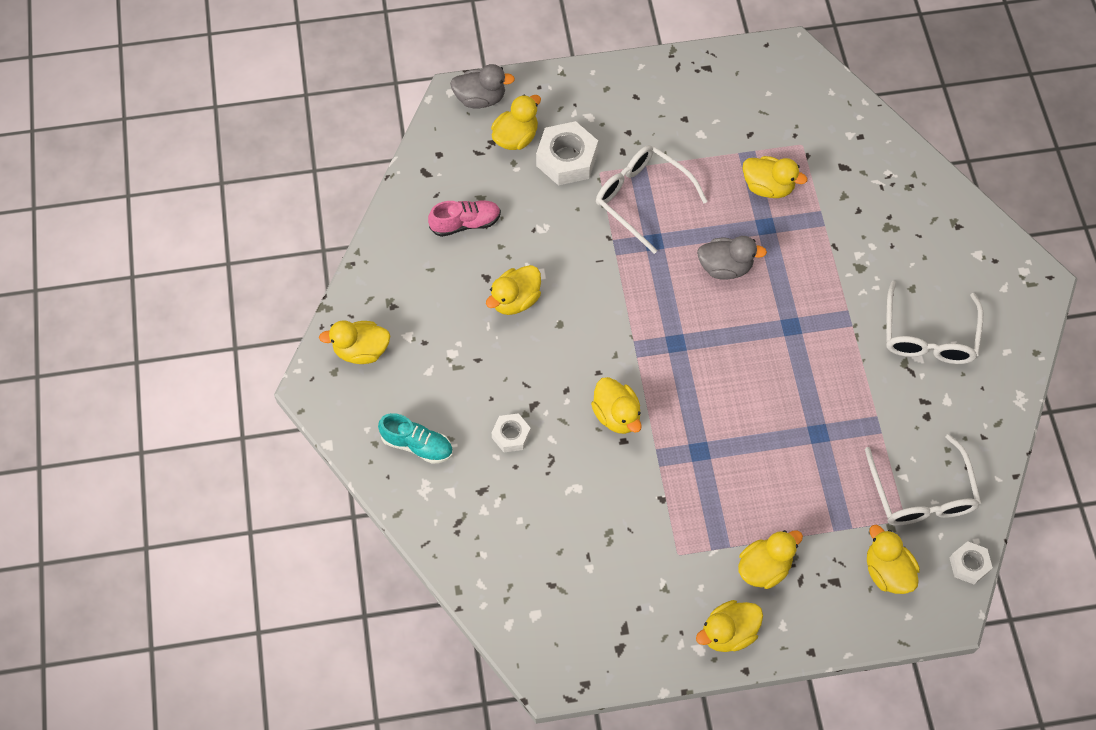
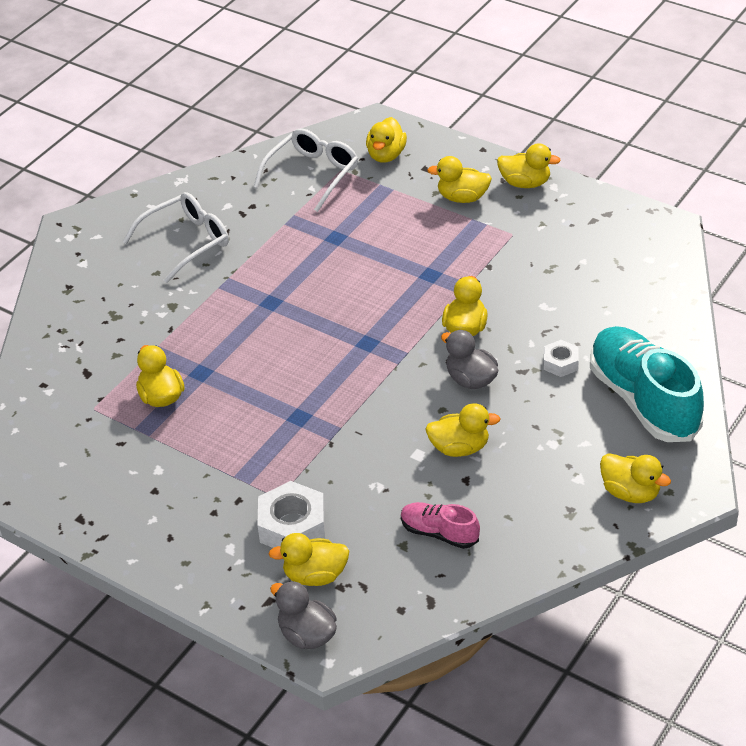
camera: 135 degrees left, 20 degrees down
turquoise shoe [378,413,453,464] -> turquoise shoe [590,326,704,442], size x2.02
white glasses [596,145,708,254] -> none
grey duck [697,236,767,280] -> grey duck moved to [441,330,498,389]
white nut [950,541,993,585] -> none

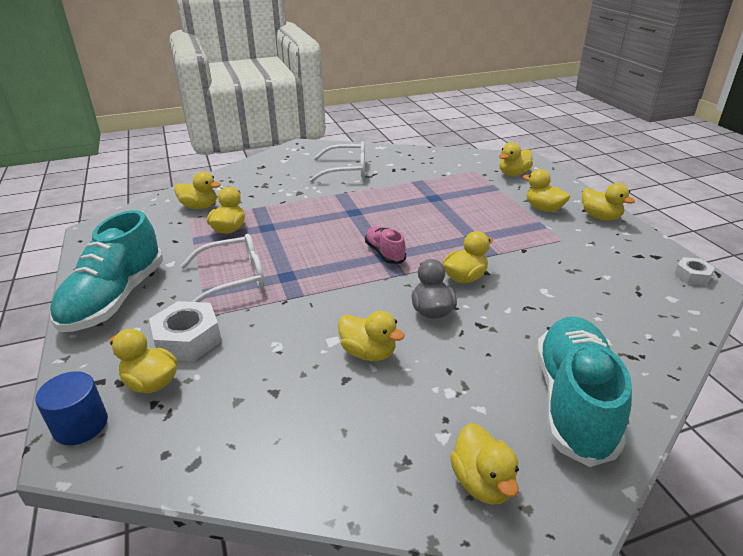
camera: 35 degrees right, 10 degrees down
white glasses [253,128,358,212] -> white glasses moved to [181,234,265,302]
grey duck [270,581,337,649] -> blue cylinder [35,371,108,445]
pink shoe [401,502,480,549] -> pink shoe moved to [365,226,406,264]
white nut [544,340,579,377] -> white nut moved to [674,257,715,286]
none -> turquoise shoe [50,210,163,332]
none -> yellow duck [174,172,221,209]

